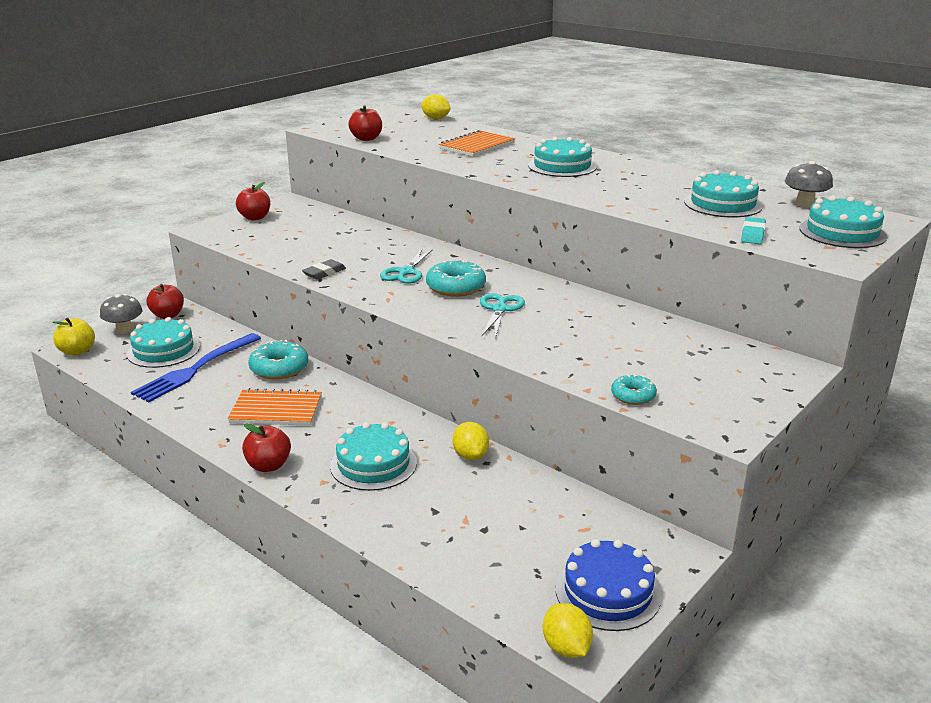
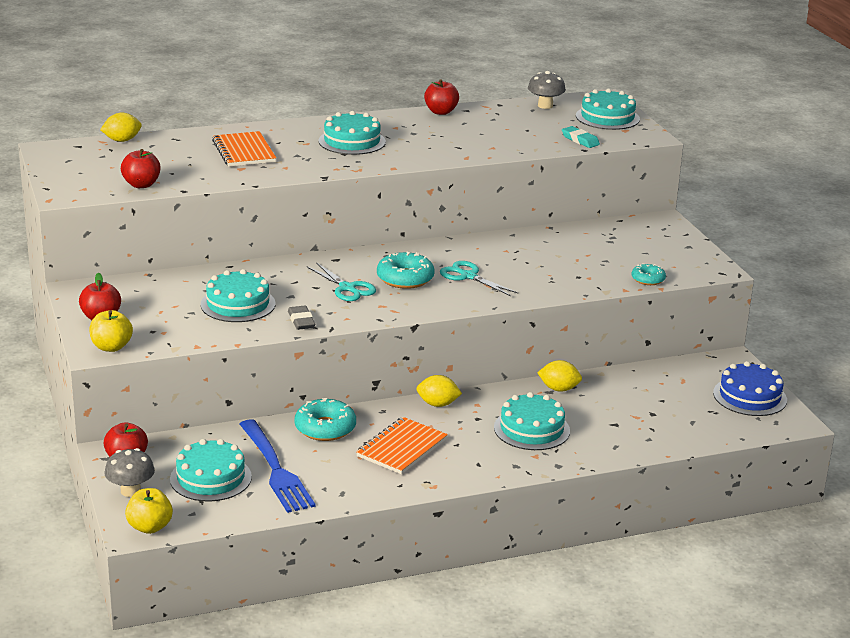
camera: 60 degrees left, 0 degrees up
red apple [242,423,291,472] -> red apple moved to [424,79,459,115]
yellow lemon [543,603,593,658] -> yellow lemon moved to [416,375,462,407]
turquoise cake [684,170,763,217] -> turquoise cake moved to [201,269,276,322]
none -> yellow apple [89,310,133,352]

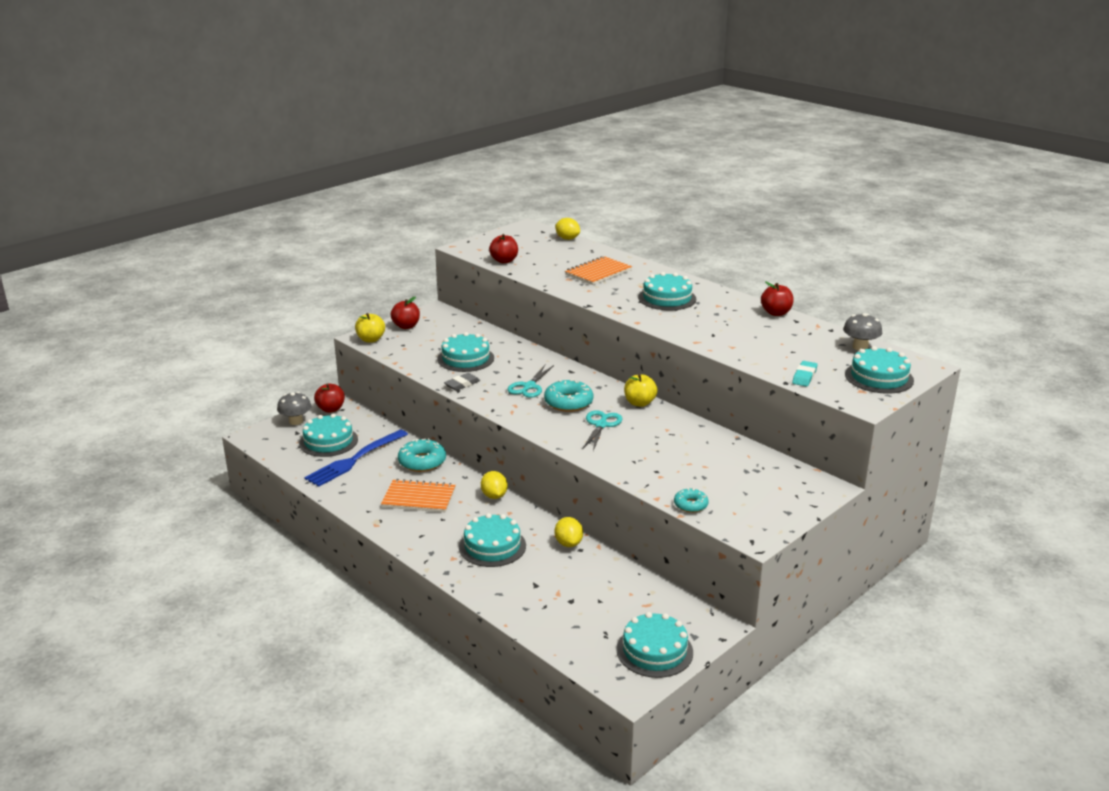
camera: 65 degrees right, 0 degrees up
yellow apple [125,488,173,534] -> yellow apple moved to [624,374,658,407]
blue cake [713,361,787,416] -> turquoise cake [616,612,693,678]

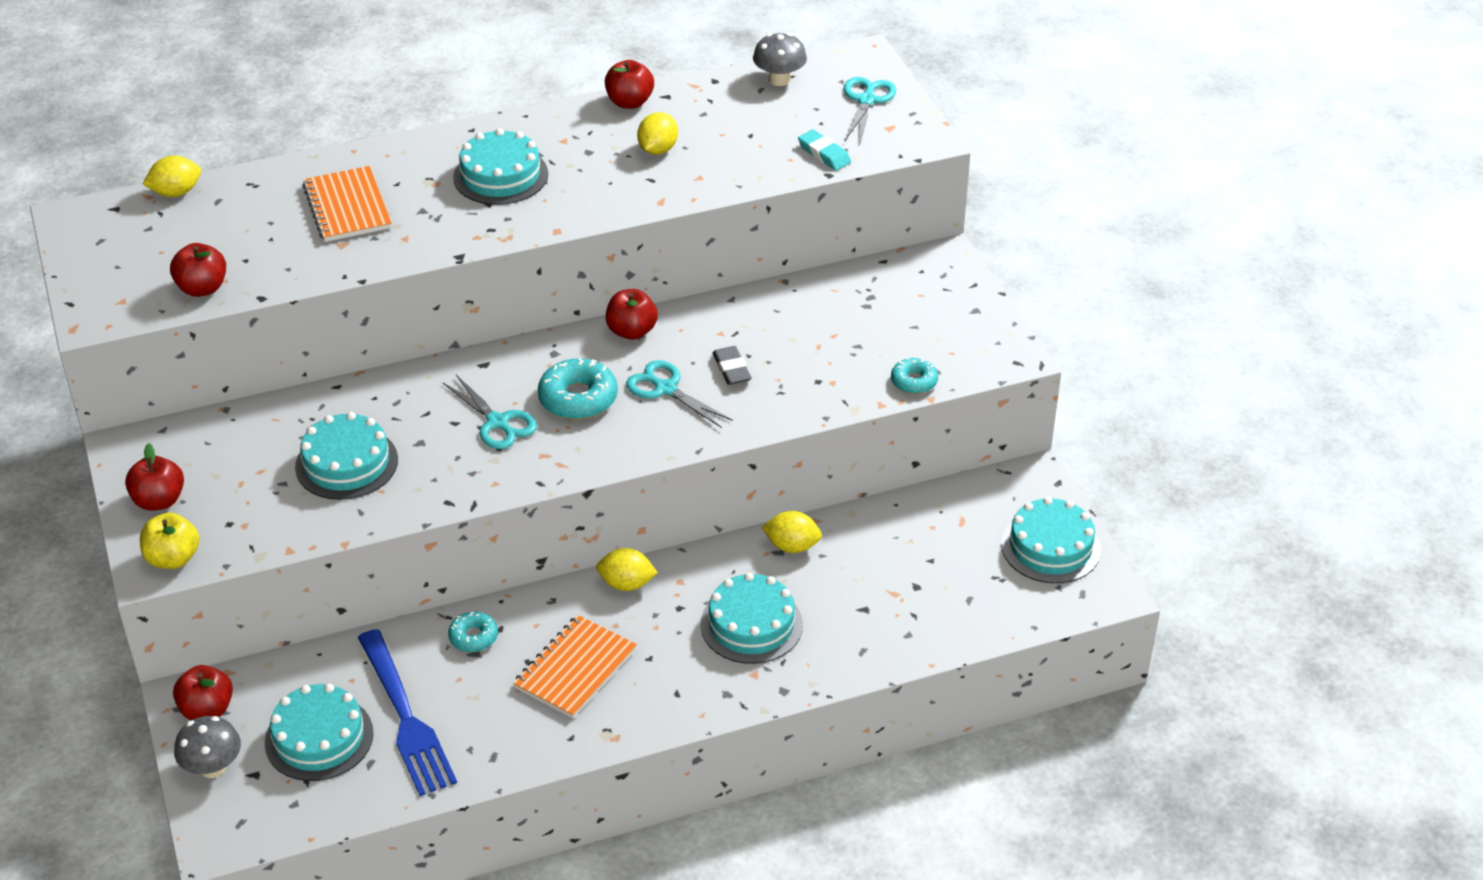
camera: 65 degrees left, 15 degrees up
turquoise donut [398,438,446,472] -> turquoise donut [448,611,498,652], size x0.60
grey eraser [444,373,480,391] -> grey eraser moved to [712,346,752,385]
yellow apple [624,374,658,407] -> red apple [606,289,658,340]
turquoise cake [845,346,914,394] -> turquoise scissors [844,77,896,143]
none -> yellow lemon [637,112,678,155]

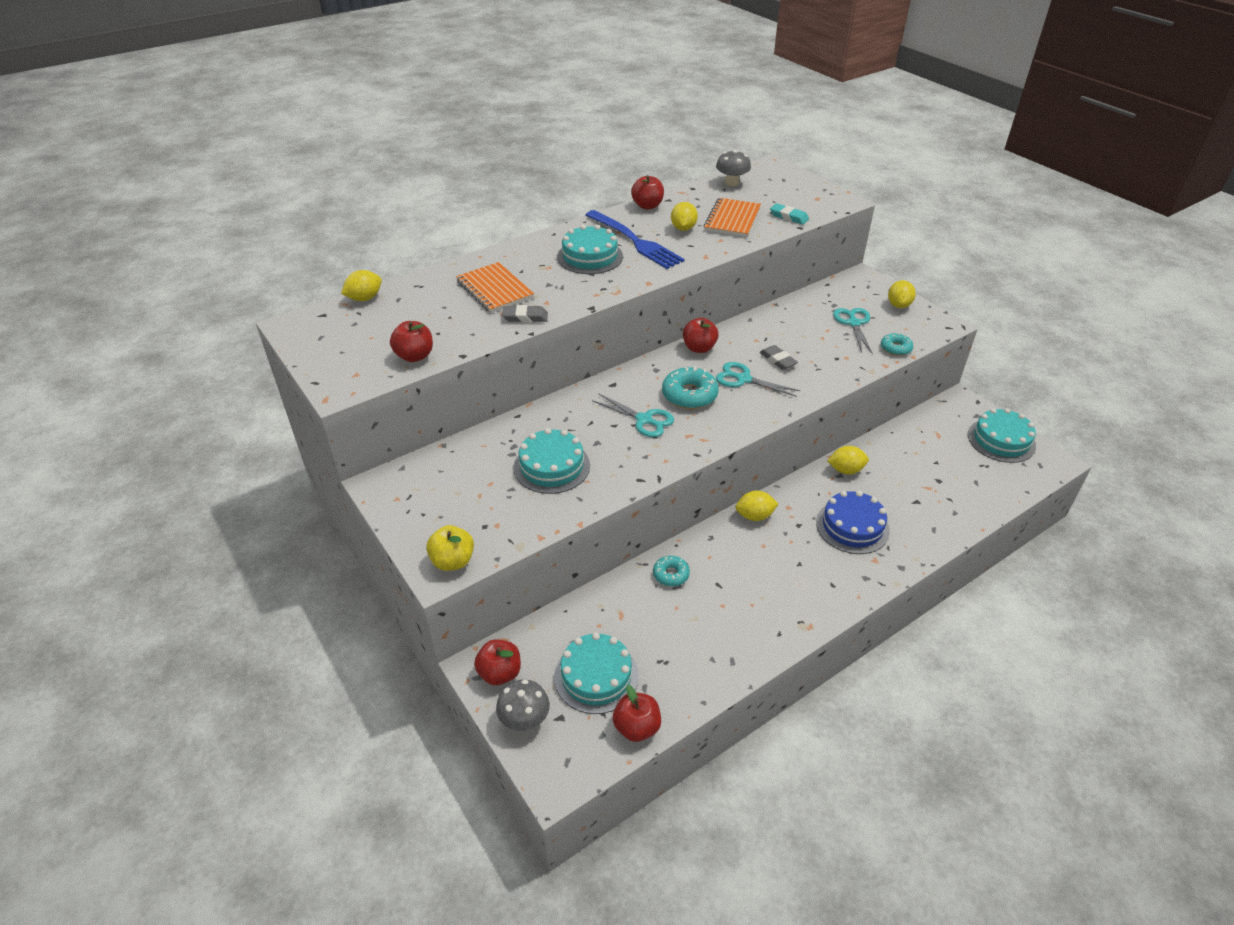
camera: 15 degrees left, 0 degrees up
red apple [125,443,184,511] -> red apple moved to [613,685,661,742]
blue fork [358,629,457,796] -> blue fork moved to [586,210,685,269]
orange notebook [513,615,637,718] -> orange notebook moved to [703,198,761,237]
turquoise cake [700,572,803,664] -> blue cake [816,491,890,554]
turquoise scissors [844,77,896,143] -> turquoise scissors moved to [833,308,873,354]
none -> grey eraser [502,305,548,322]
none -> yellow lemon [888,280,916,308]

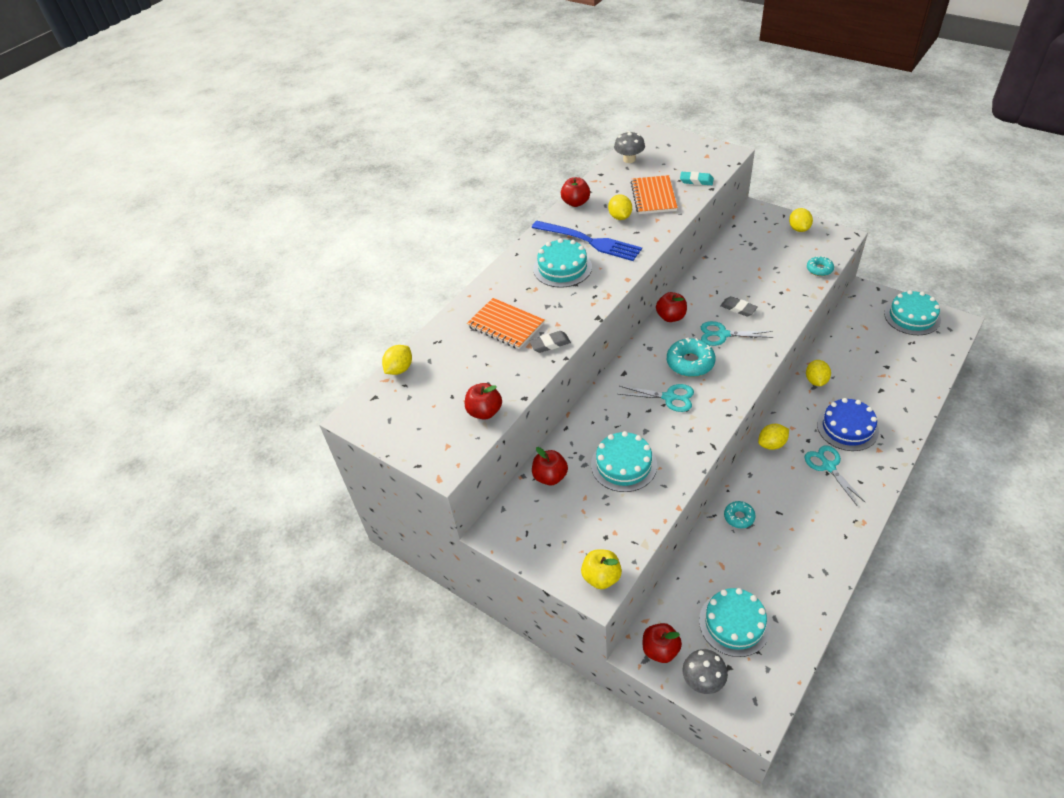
camera: 15 degrees left, 5 degrees up
red apple [613,685,661,742] -> red apple moved to [532,447,568,485]
yellow lemon [828,446,869,475] -> yellow lemon turned 60 degrees counterclockwise [806,360,831,386]
turquoise scissors [833,308,873,354] -> turquoise scissors moved to [804,445,866,505]

